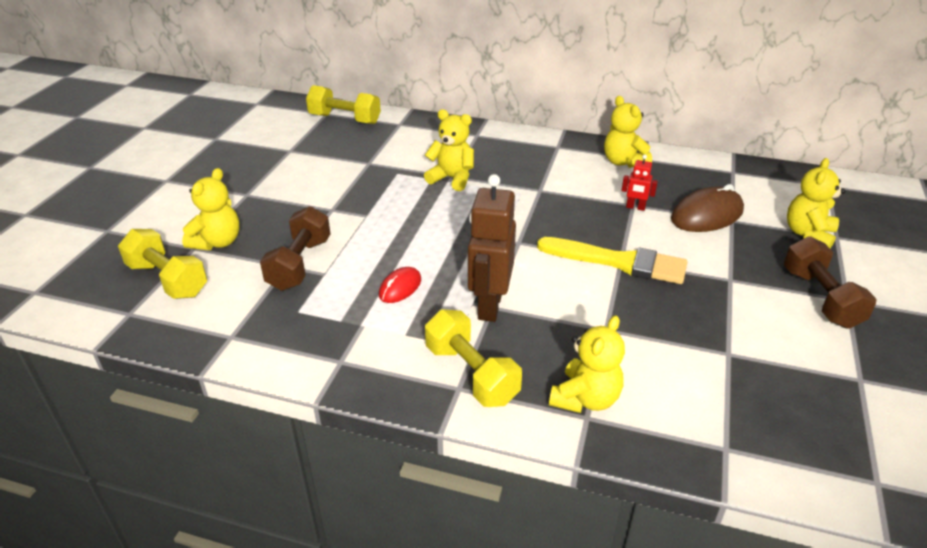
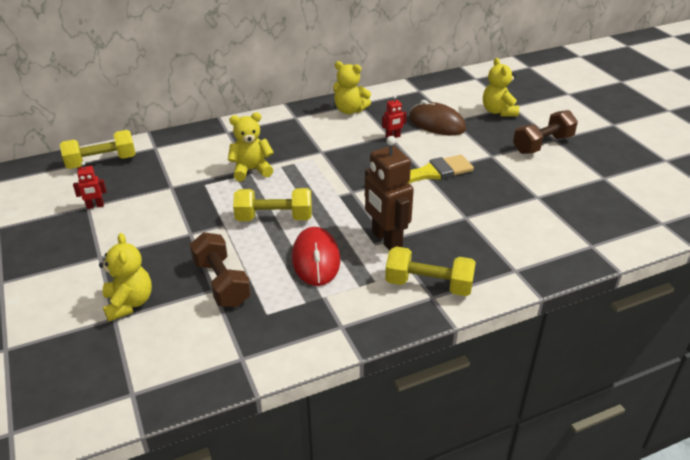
camera: 40 degrees left, 0 degrees up
yellow dumbbell [118,229,207,299] -> yellow dumbbell moved to [233,188,312,221]
red mouse [379,267,421,303] -> red mouse [292,227,340,286], size x1.75
yellow teddy bear [549,315,625,413] -> none
brown mouse [671,184,744,232] -> brown mouse turned 75 degrees counterclockwise [409,100,466,135]
brown dumbbell [784,236,877,329] -> brown dumbbell turned 75 degrees counterclockwise [513,110,578,154]
none -> red robot [73,162,107,209]

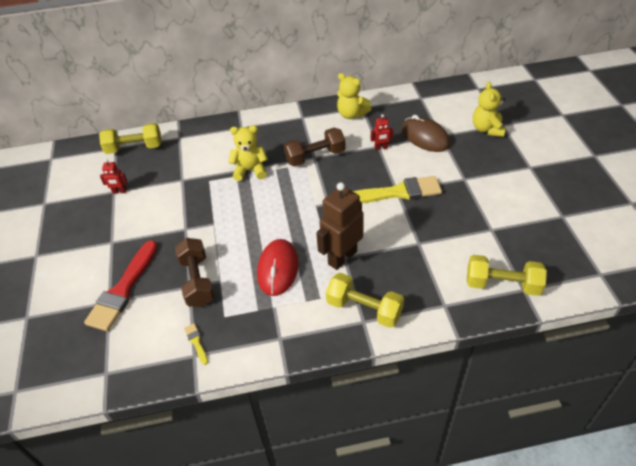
camera: 15 degrees right, 10 degrees up
yellow teddy bear [99,233,152,321] -> red brush [84,240,158,331]
yellow dumbbell [233,188,312,221] -> yellow dumbbell moved to [467,255,547,296]
brown robot [365,136,414,251] -> brown robot turned 60 degrees clockwise [316,182,364,270]
brown dumbbell [513,110,578,154] -> brown dumbbell moved to [284,128,345,167]
none -> yellow brush [184,323,208,365]

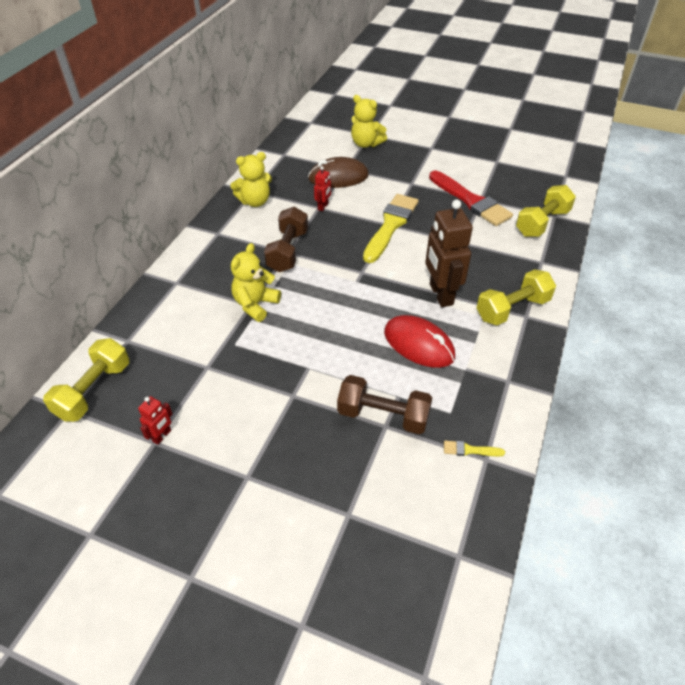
camera: 60 degrees left, 0 degrees up
red brush [84,240,158,331] -> red brush moved to [429,171,513,226]

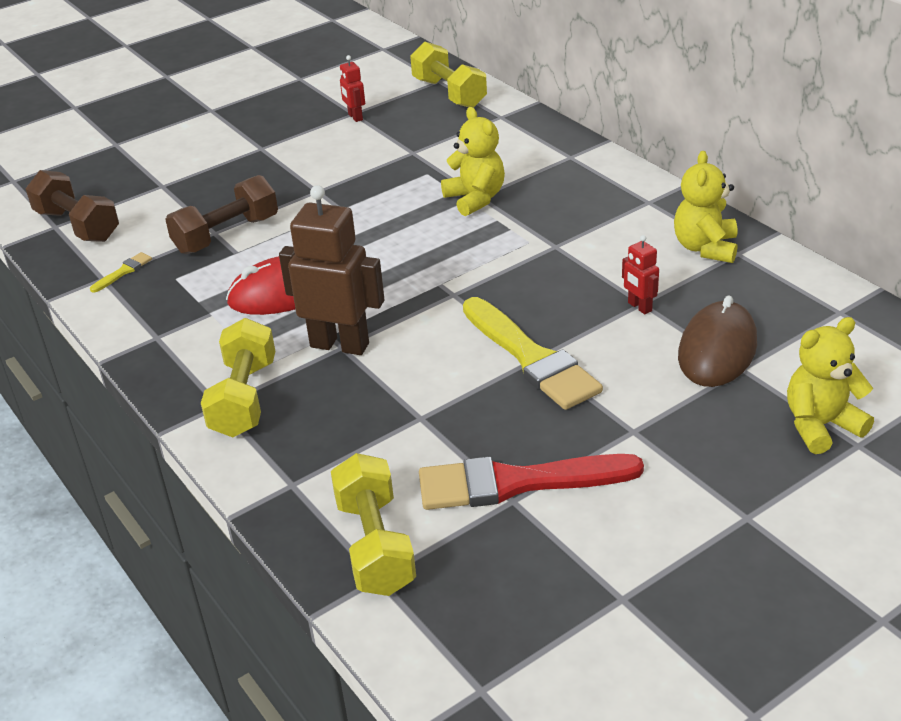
camera: 125 degrees right, 10 degrees down
brown dumbbell [264,207,308,272] -> brown dumbbell moved to [26,170,119,242]

